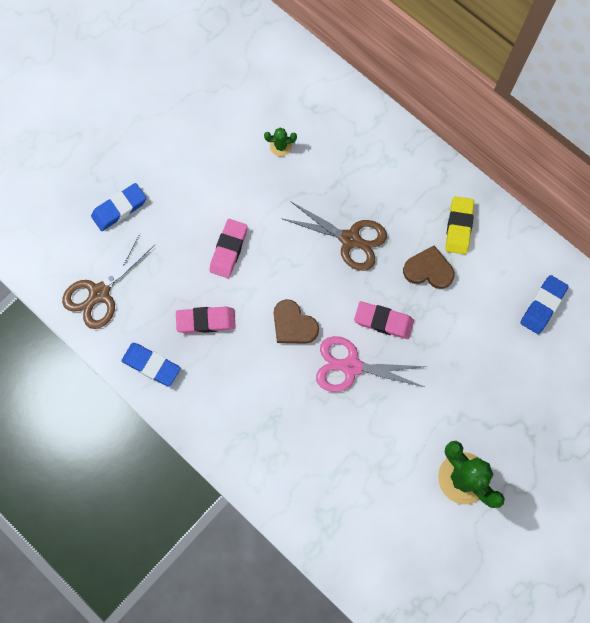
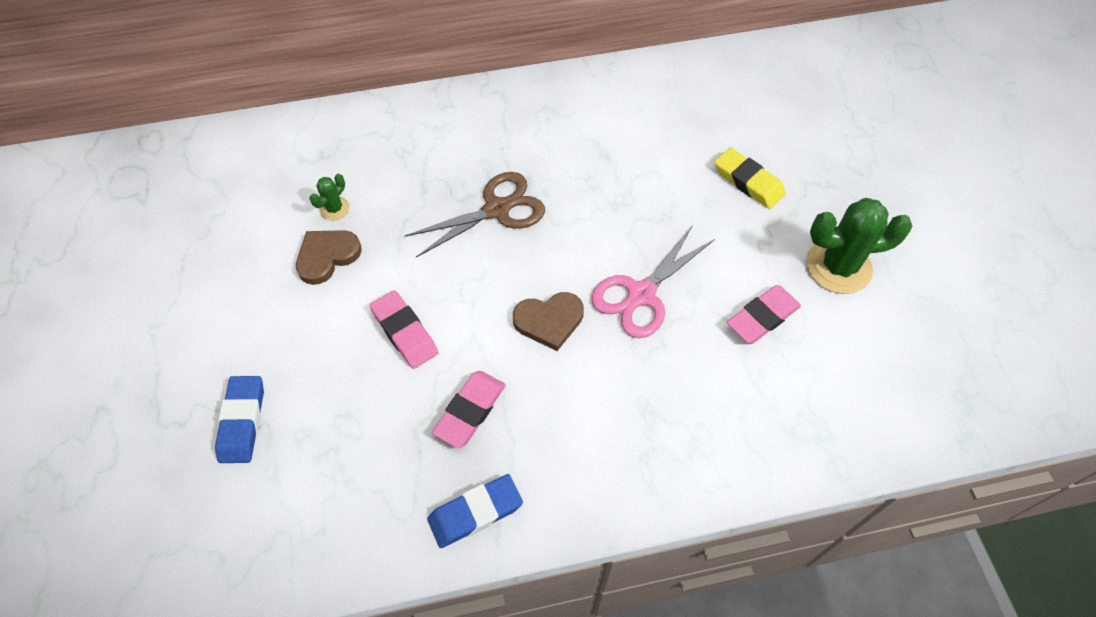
camera: 55 degrees left, 15 degrees down
brown scissors [62,234,155,329] -> none
pink eraser [354,301,414,339] -> pink eraser moved to [727,285,801,344]
brown heart [403,246,455,289] -> brown heart moved to [296,230,362,285]
yellow eraser [445,196,474,254] -> yellow eraser moved to [715,147,786,209]
blue eraser [520,275,569,334] -> none

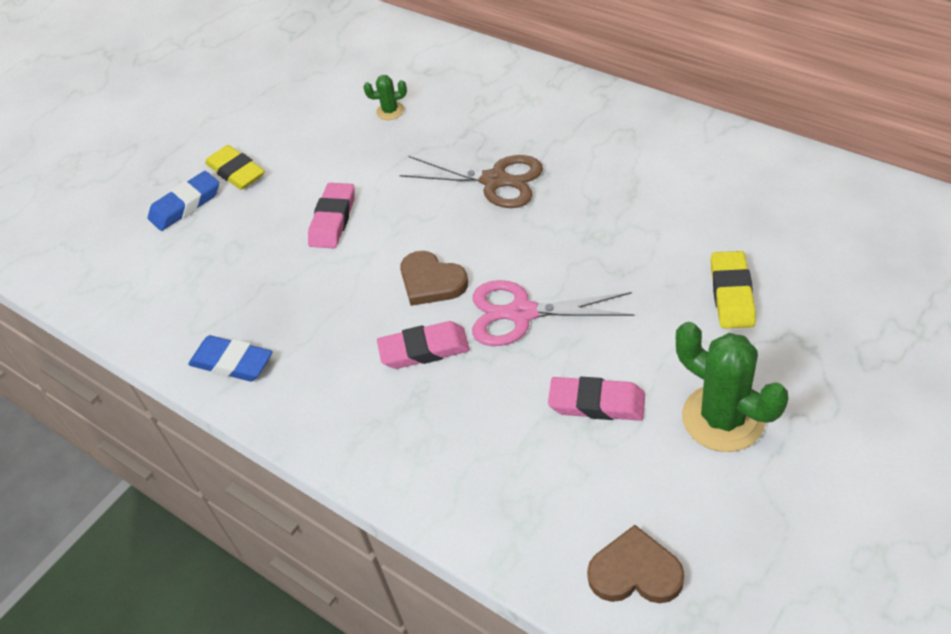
camera: 55 degrees right, 10 degrees down
brown heart [296,230,362,285] -> brown heart moved to [587,525,685,603]
pink eraser [432,371,506,448] -> pink eraser moved to [377,321,470,369]
none -> yellow eraser [205,145,265,190]

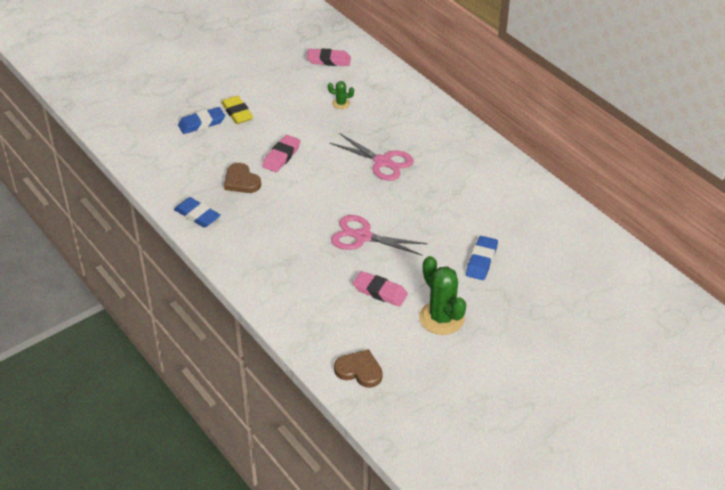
camera: 10 degrees right, 5 degrees down
pink eraser [377,321,470,369] -> pink eraser moved to [307,48,351,66]
brown scissors [399,155,543,208] -> pink scissors [330,134,414,181]
brown heart [400,251,468,306] -> brown heart moved to [224,163,261,193]
yellow eraser [711,251,756,329] -> blue eraser [466,236,498,280]

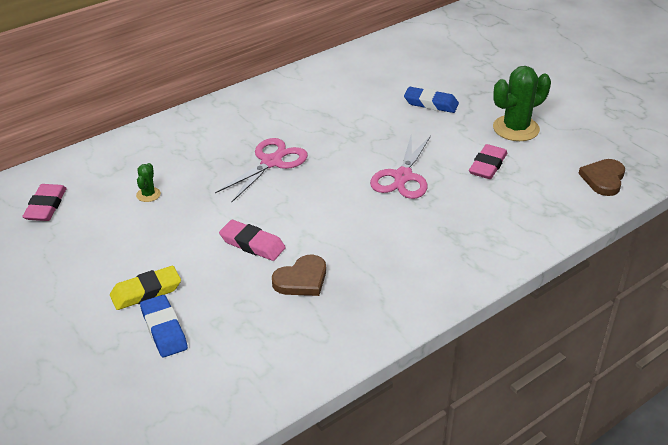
camera: 90 degrees left, 5 degrees down
blue eraser [174,197,221,228] -> none

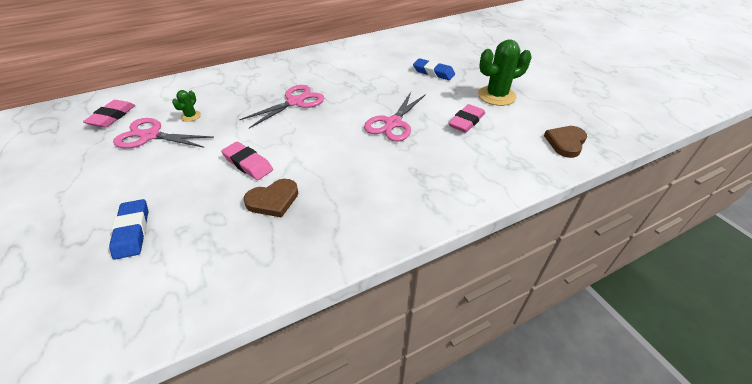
camera: 10 degrees right, 5 degrees up
yellow eraser [110,266,181,310] -> none
none -> pink scissors [113,118,214,148]

